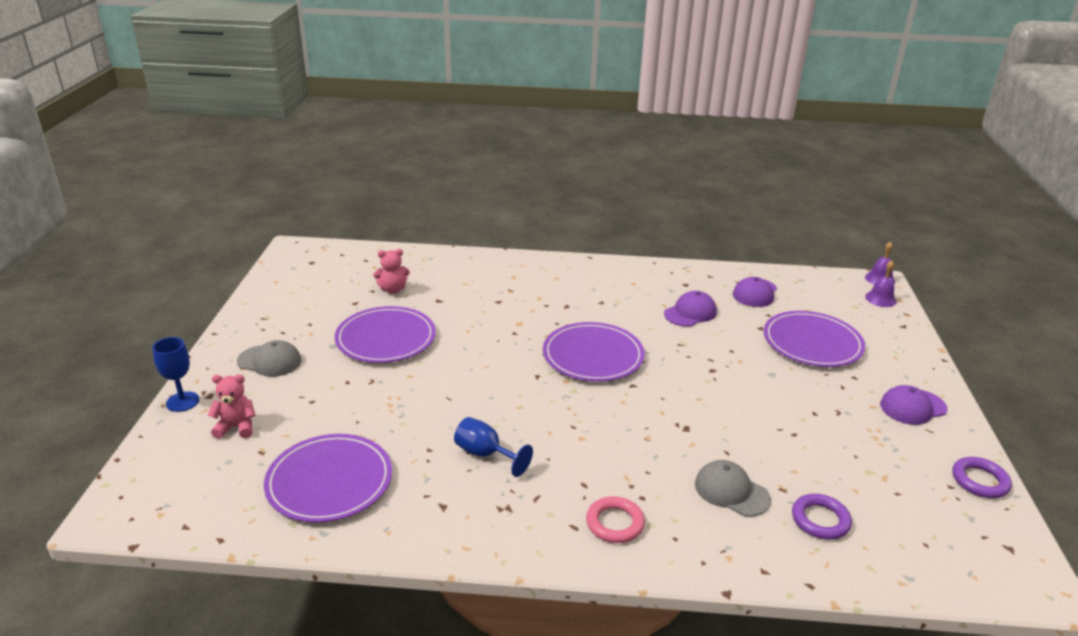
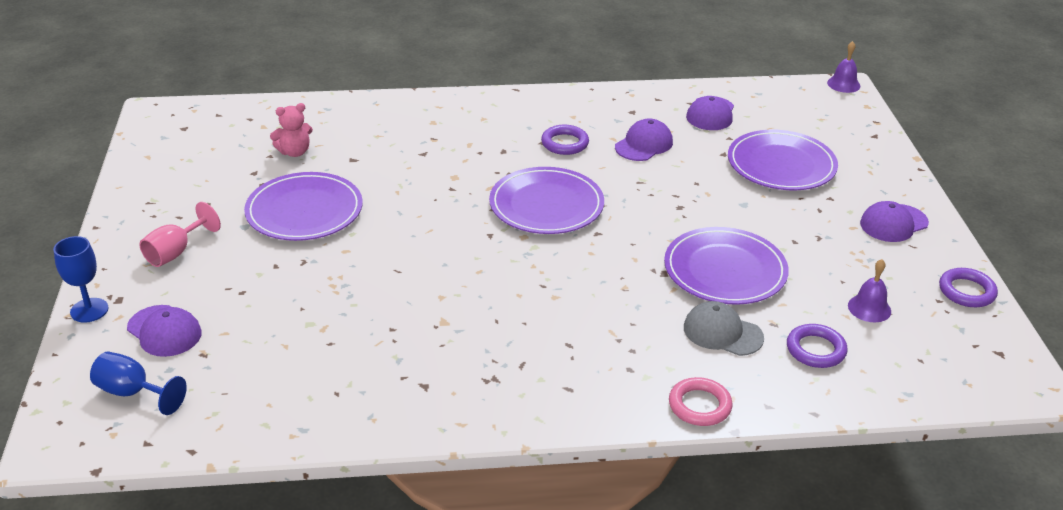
camera: 10 degrees left, 5 degrees up
pink teddy bear [207,374,255,439] -> purple cap [127,305,202,357]
grey cap [237,340,302,377] -> pink goblet [139,202,221,267]
purple plate [264,434,392,523] -> purple plate moved to [664,227,789,305]
blue goblet [454,417,533,477] -> blue goblet moved to [90,352,187,415]
pink ring [586,496,645,543] -> pink ring moved to [669,377,733,426]
purple bell [865,260,897,307] -> purple bell moved to [848,259,891,322]
none -> purple ring [541,125,589,155]

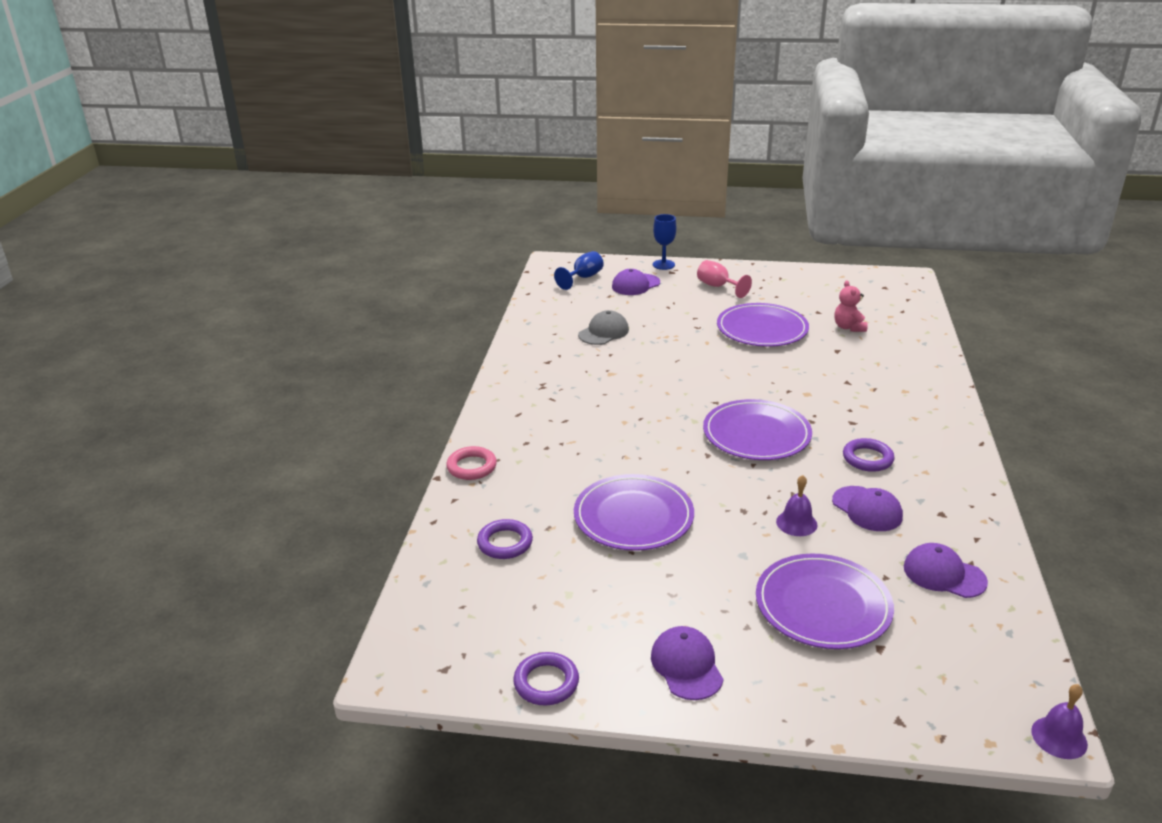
camera: 105 degrees right, 5 degrees down
grey cap [684,301,764,356] -> grey cap moved to [578,310,629,345]
purple bell [848,259,891,322] -> purple bell moved to [776,475,818,536]

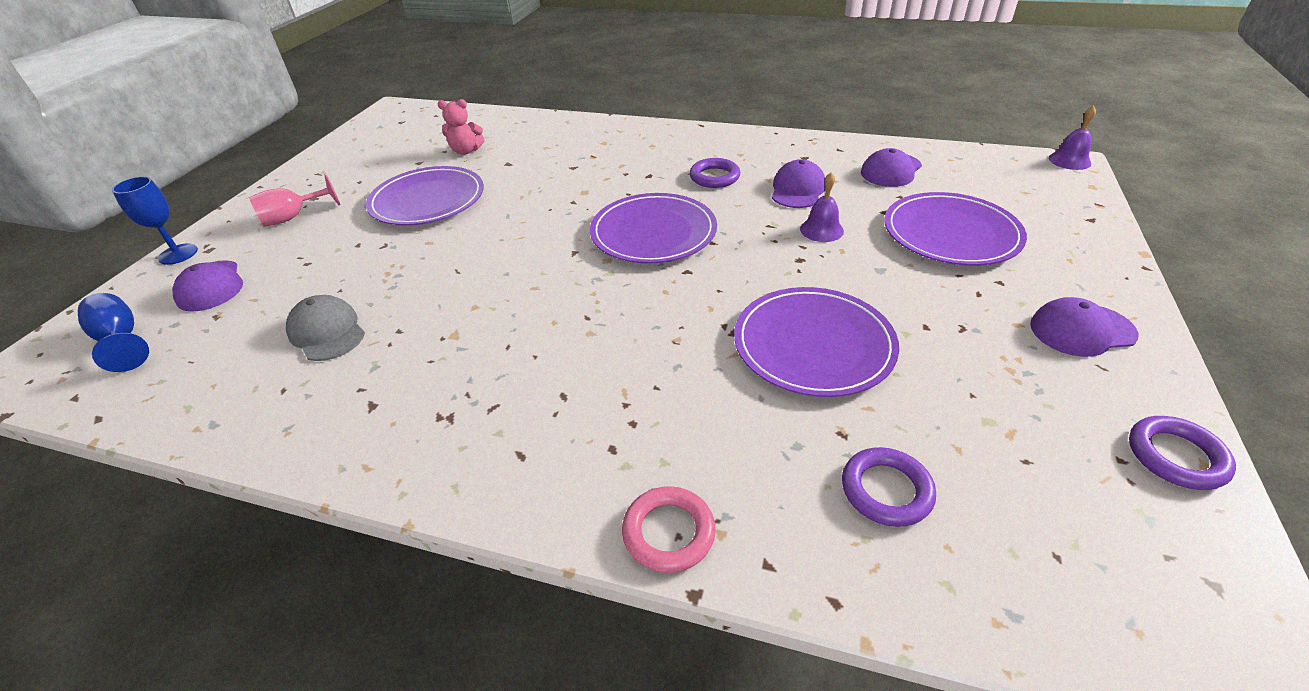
camera: 80 degrees left, 10 degrees up
purple cap [832,486,903,531] -> purple cap turned 45 degrees counterclockwise [772,159,825,208]

